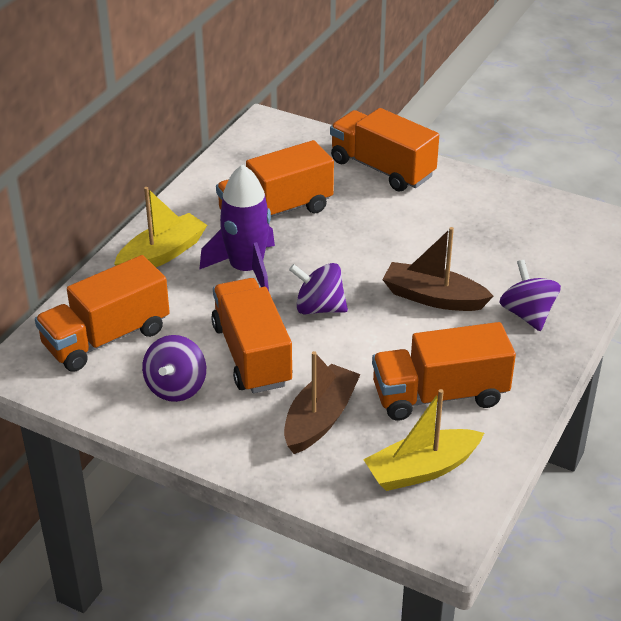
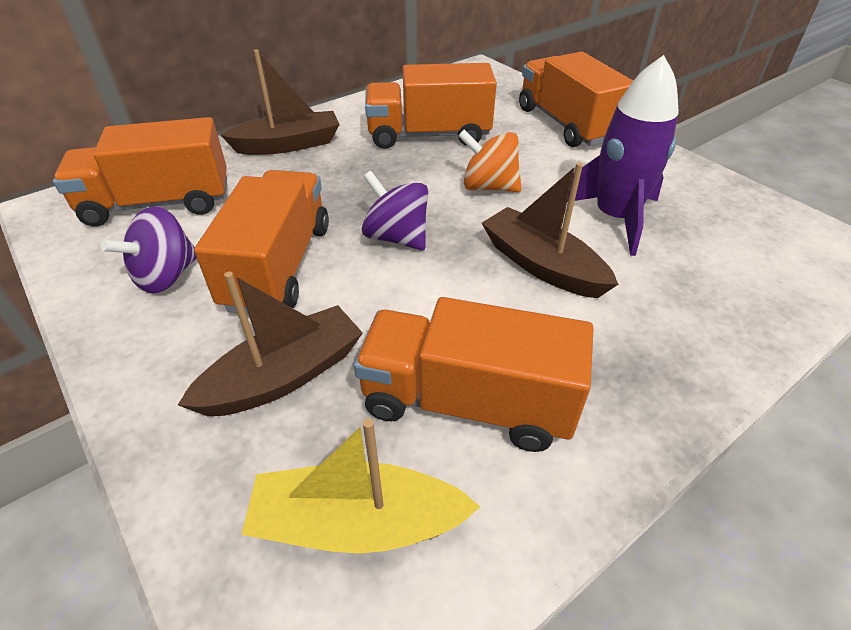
camera: 25 degrees right, 5 degrees up
yellow boat [114,187,207,267] -> brown boat [220,49,340,155]
purple rocket [199,164,275,291] -> purple rocket moved to [567,55,679,256]
purple spinning top [500,260,561,331] -> none
none -> orange spinning top [458,130,522,192]

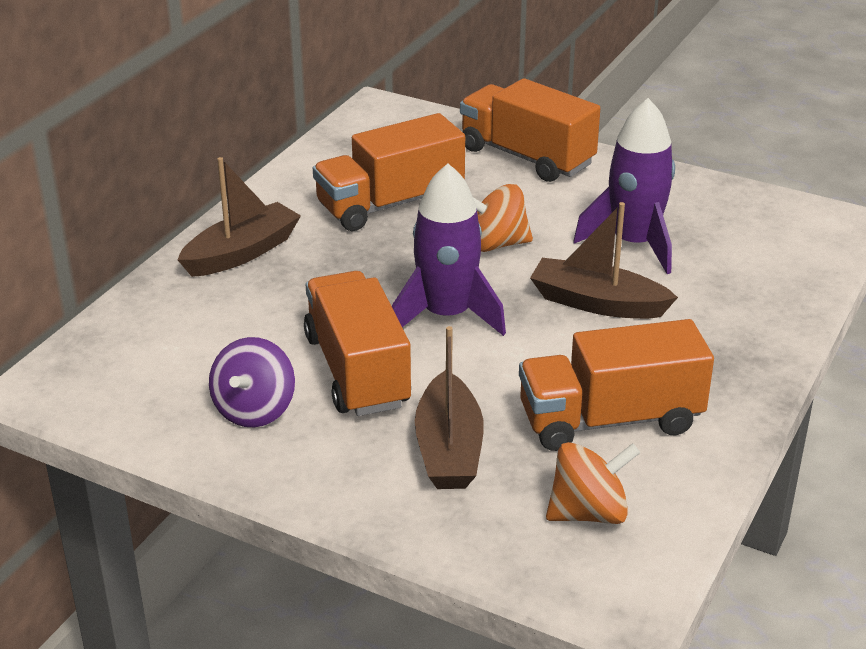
camera: 25 degrees left, 10 degrees down
orange truck [53,117,227,227] -> none
brown boat [178,272,363,416] -> brown boat turned 150 degrees clockwise [415,326,484,489]
yellow boat [241,418,480,554] -> orange spinning top [546,442,640,524]
purple spinning top [362,171,428,250] -> purple rocket [392,163,506,336]

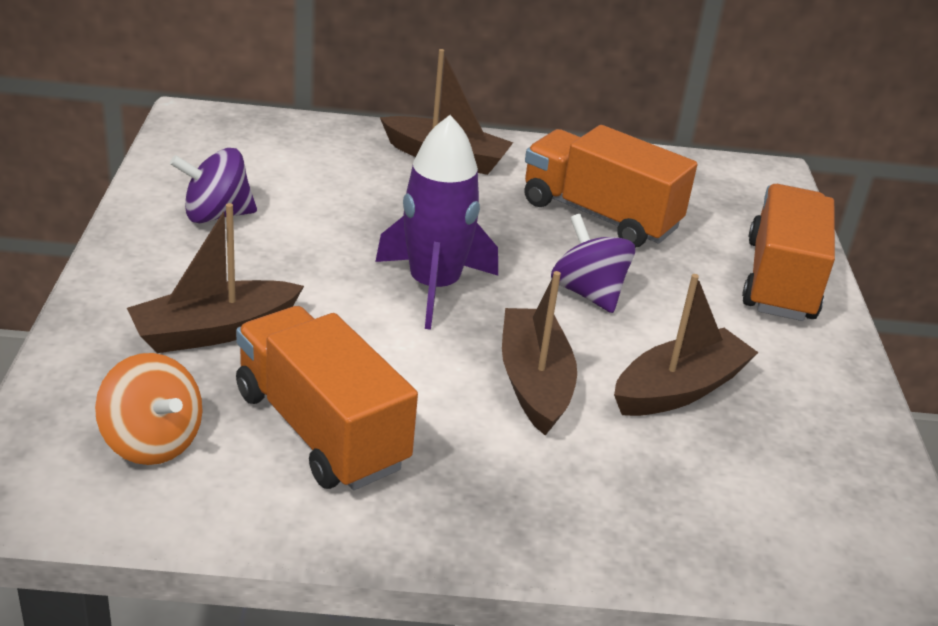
camera: 60 degrees right, 0 degrees up
orange truck [304,271,411,416] -> none
orange spinning top [473,184,533,252] -> purple spinning top [551,214,635,313]
purple rocket [573,98,675,274] -> brown boat [614,274,759,416]

